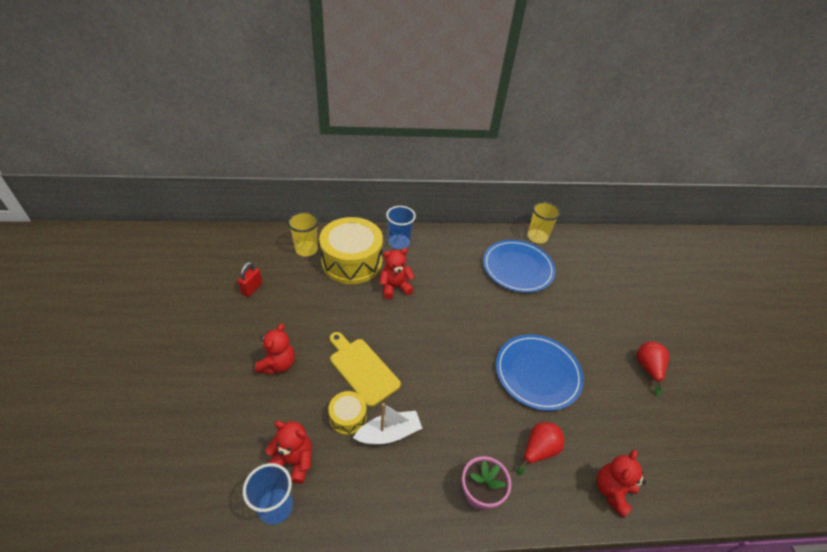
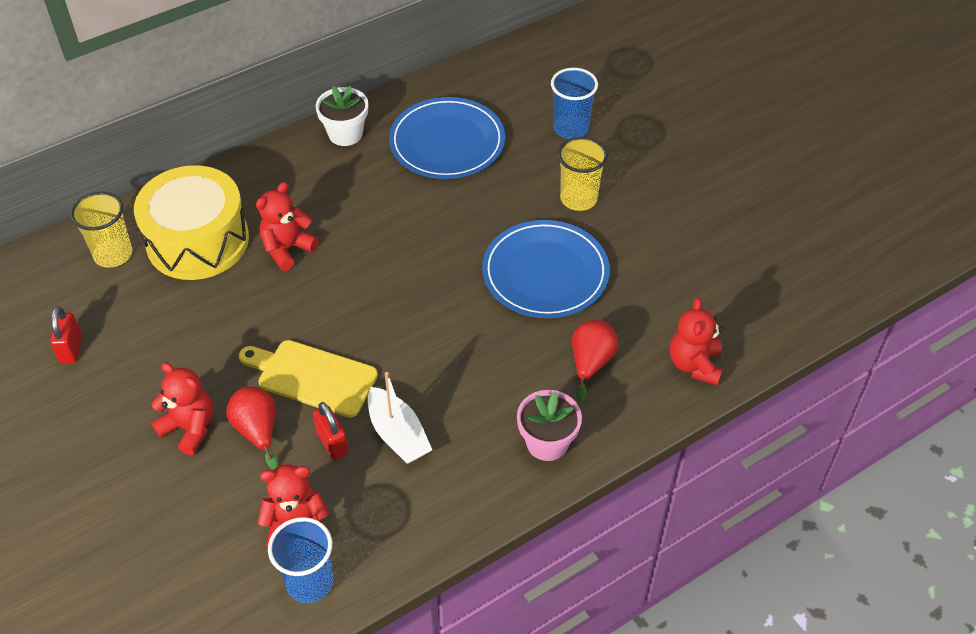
camera: 25 degrees left, 5 degrees up
red teddy bear [255,323,295,374] -> red teddy bear turned 45 degrees counterclockwise [151,362,213,455]
yellow drum [328,391,366,435] -> red padlock [313,402,349,460]
white boat [353,403,422,445] -> white boat turned 105 degrees clockwise [368,372,432,464]
blue cup [386,206,416,249] -> blue cup moved to [551,68,598,139]
yellow cup [528,201,561,243] -> yellow cup moved to [558,137,608,211]
red pear [637,341,669,396] -> red pear moved to [226,386,278,470]
none -> white flower pot [316,86,368,146]

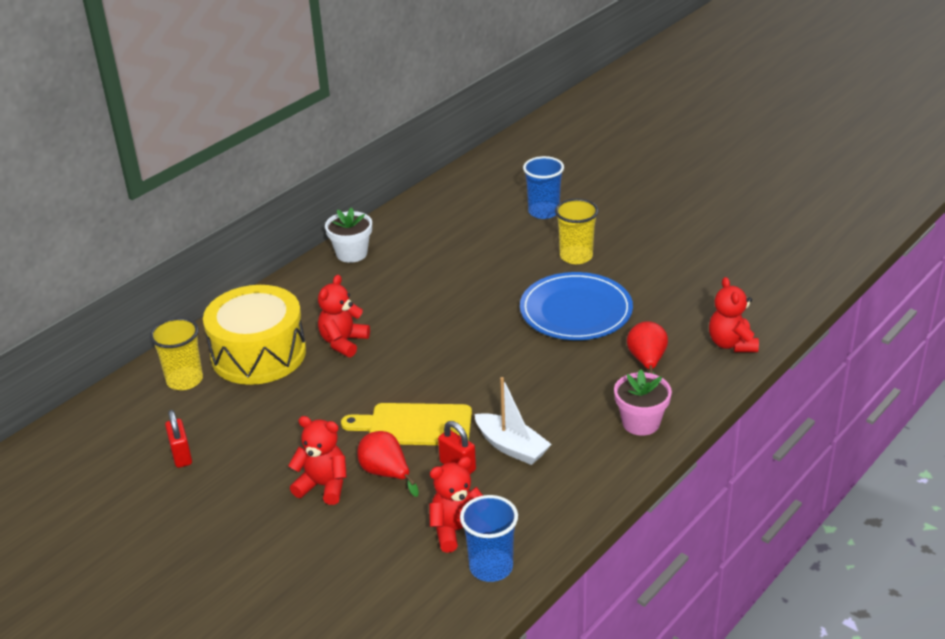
camera: 15 degrees left, 15 degrees down
blue plate [389,97,505,179] -> none

